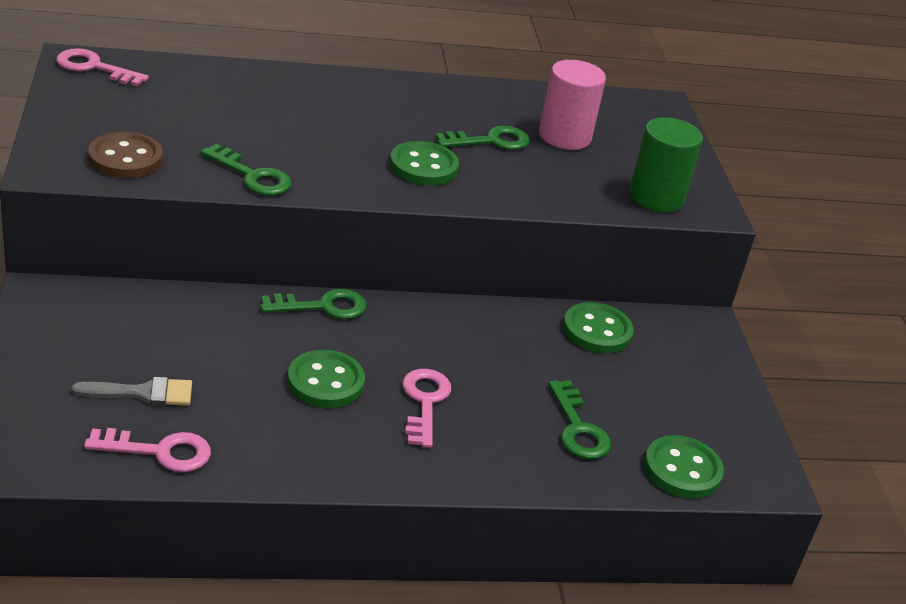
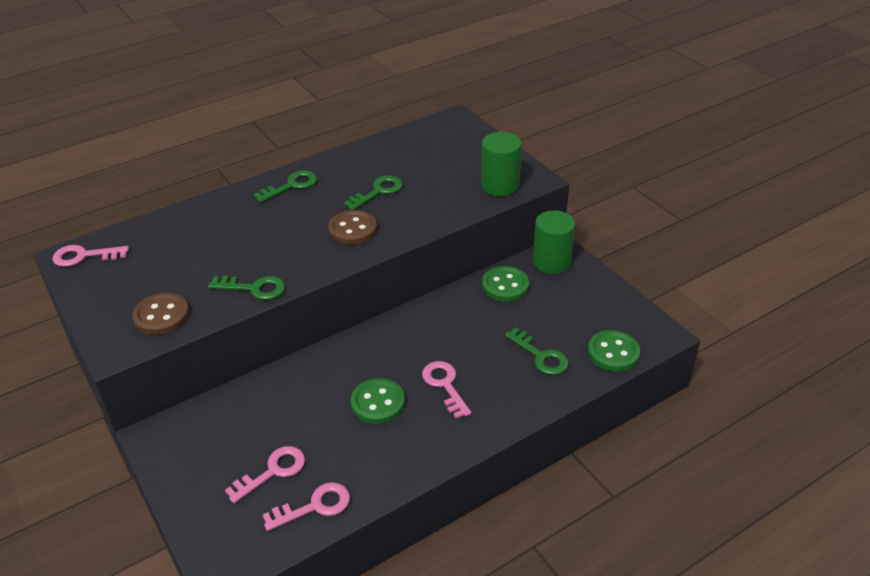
camera: 20 degrees left, 5 degrees up
grey brush [72,377,192,406] -> pink key [225,446,305,503]
green key [261,289,366,319] -> green key moved to [254,171,317,203]
green button [390,141,459,185] -> brown button [328,210,377,245]
pink cylinder [539,60,606,150] -> none
none -> green cylinder [533,210,575,274]

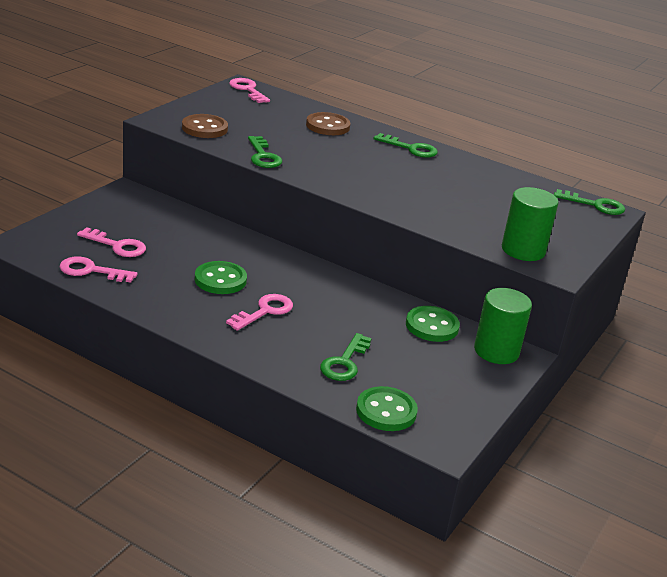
camera: 60 degrees right, 10 degrees down
pink key [263,482,350,531] -> pink key turned 150 degrees clockwise [59,256,137,283]
brown button [328,210,377,245] -> brown button moved to [306,112,350,135]
green key [344,175,403,210] -> green key moved to [554,189,625,215]

